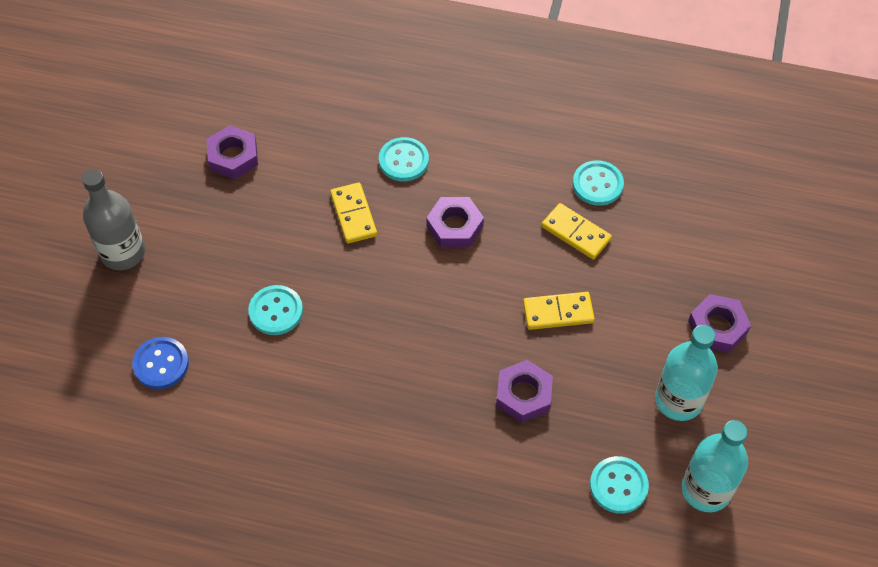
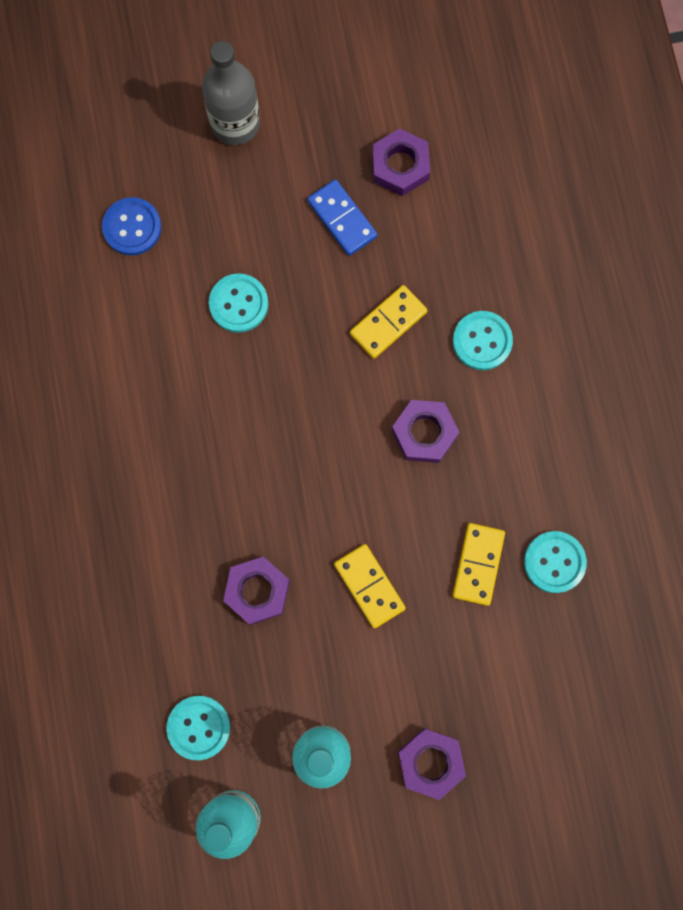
camera: 65 degrees right, 20 degrees up
none -> blue domino [307,179,378,256]

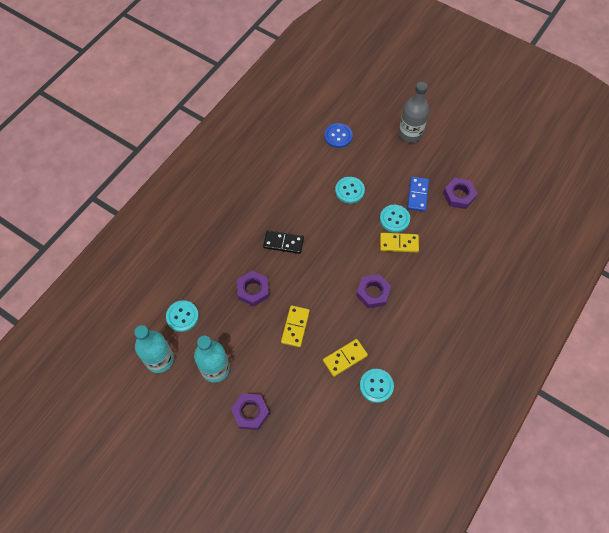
camera: 45 degrees right, 15 degrees down
turquoise button [453,311,513,370] -> turquoise button moved to [380,205,410,233]
none -> black domino [263,230,304,254]

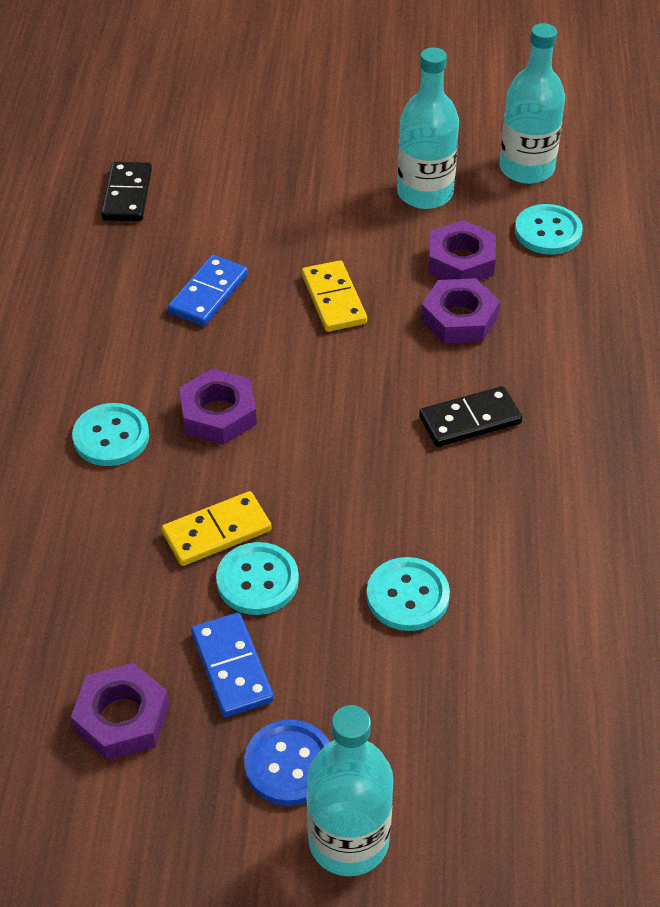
camera: 150 degrees right, 15 degrees down
purple nut [231,393,269,430] -> purple nut moved to [428,220,496,281]
yellow domino [323,339,368,377] -> blue domino [168,255,248,326]
blue button [324,123,353,148] -> blue button moved to [244,720,330,806]
turquoise button [360,369,394,403] -> turquoise button moved to [72,403,149,466]
grey bottle [399,82,429,143] -> turquoise bottle [307,705,393,876]
none -> black domino [101,162,152,221]

